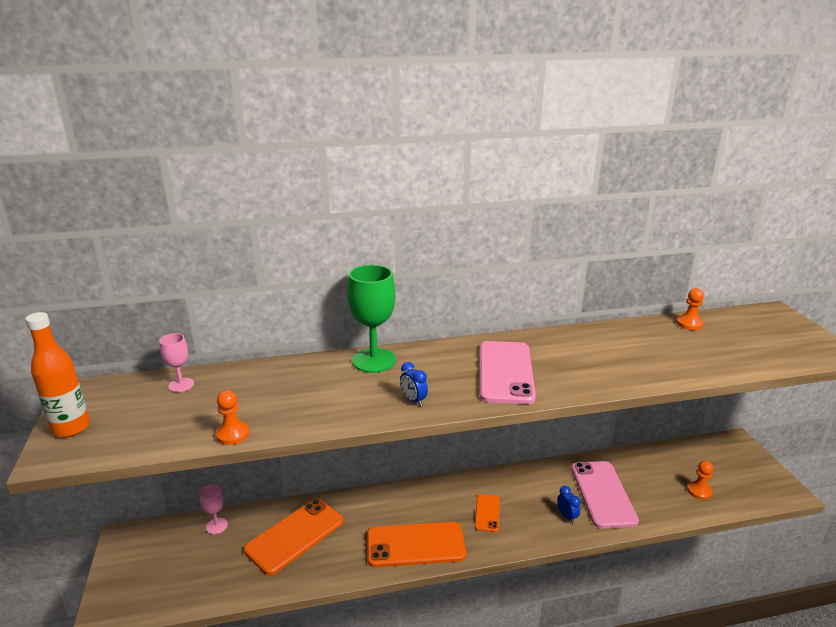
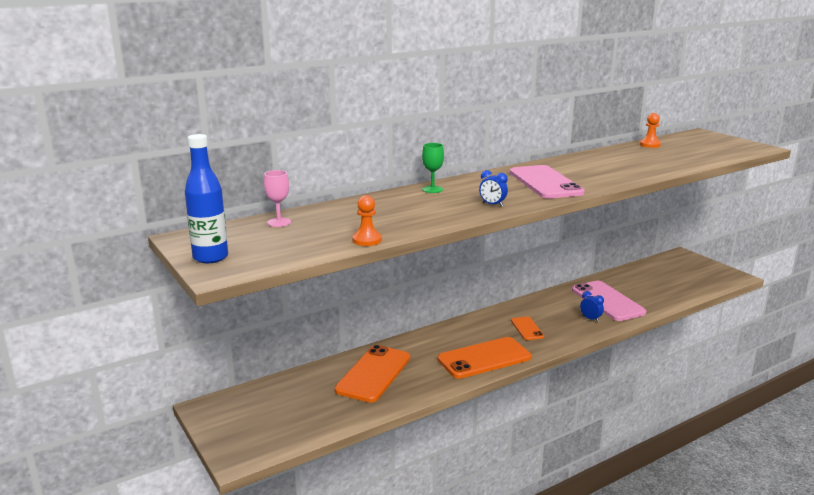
camera: 20 degrees left, 5 degrees down
orange bottle [25,312,90,437] -> blue bottle [185,134,228,263]
pink goblet [199,484,228,534] -> none
green goblet [347,265,396,373] -> green goblet [422,143,444,193], size x0.53
orange pawn [687,461,713,500] -> none

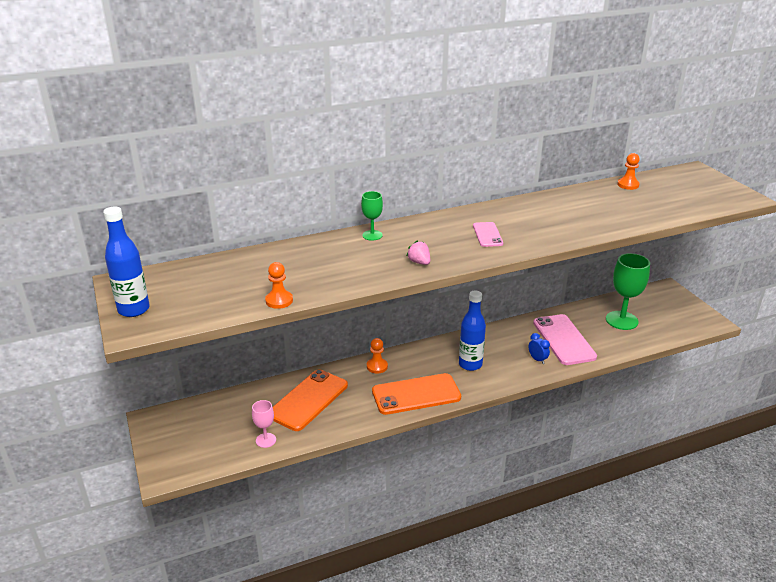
camera: 10 degrees right, 10 degrees up
pink goblet [264,170,291,227] -> pink goblet moved to [252,400,276,448]
blue clock [479,170,508,207] -> pink strawberry [407,240,430,265]
pink phone [510,165,585,199] -> pink phone [473,222,503,247], size x0.52
orange phone [511,317,544,340] -> blue bottle [459,290,486,371]
none -> orange pawn [367,338,388,374]
none -> green goblet [606,253,650,330]

